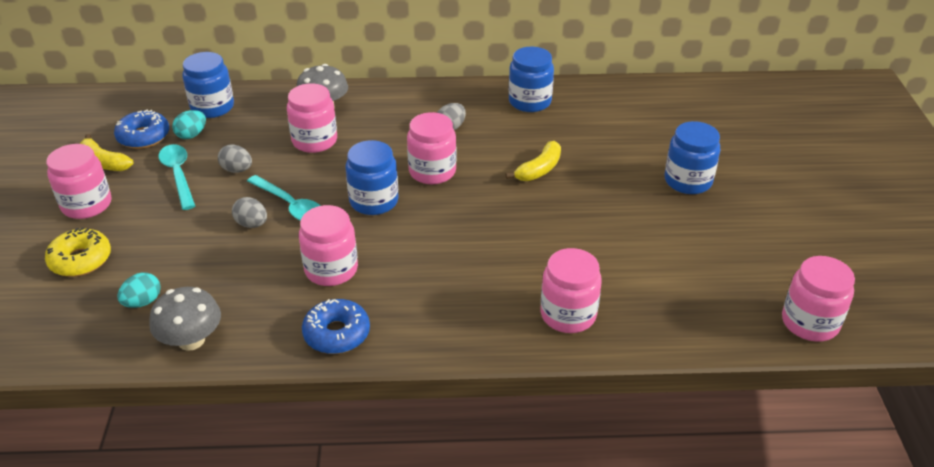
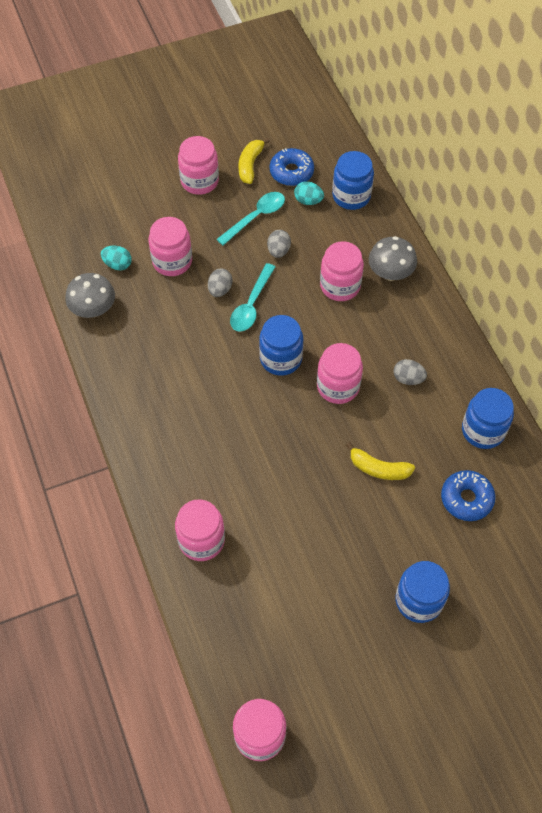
camera: 70 degrees right, 20 degrees up
yellow donut [45,227,111,277] -> none
pink jar [299,205,358,286] -> pink jar moved to [149,217,192,276]
blue donut [302,299,370,354] -> blue donut moved to [441,470,495,521]

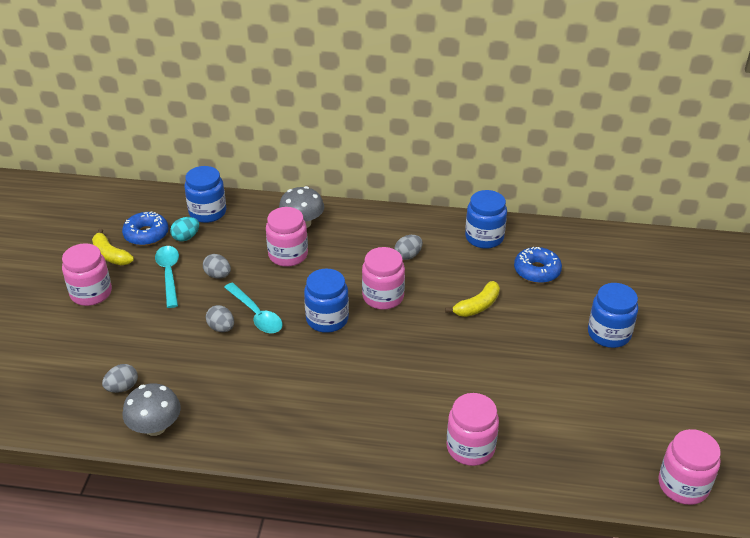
camera: 60 degrees left, 20 degrees down
turquoise egg [101,246,132,270] -> grey egg [102,364,138,393]
pink jar [149,217,192,276] -> none

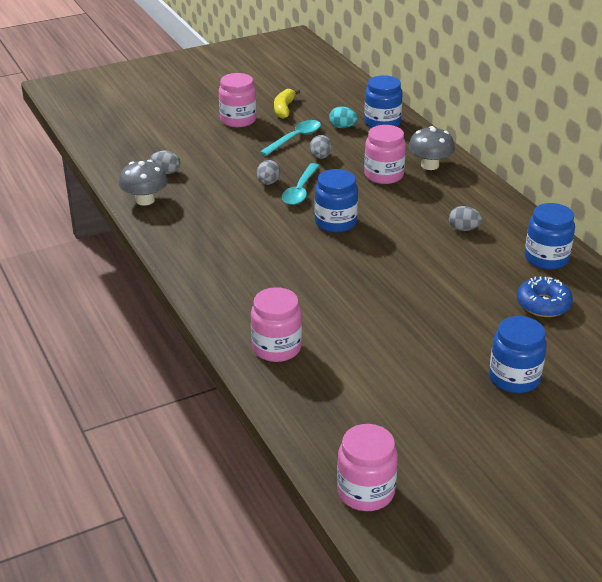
camera: 55 degrees right, 5 degrees down
blue donut [122,211,169,246] -> none
pink jar [362,247,405,310] -> none
yellow banana [445,281,500,317] -> none

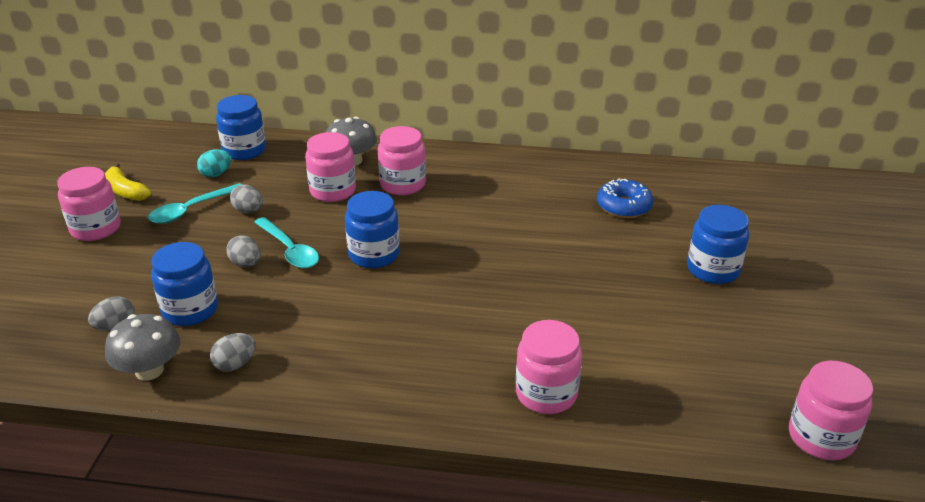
camera: 55 degrees left, 0 degrees up
turquoise spoon [260,120,321,156] -> turquoise spoon turned 120 degrees counterclockwise [148,183,242,224]
grey egg [449,206,482,231] -> grey egg moved to [210,333,256,372]
blue jar [525,203,575,270] -> blue jar moved to [151,242,218,326]
none -> pink jar [378,126,426,195]

